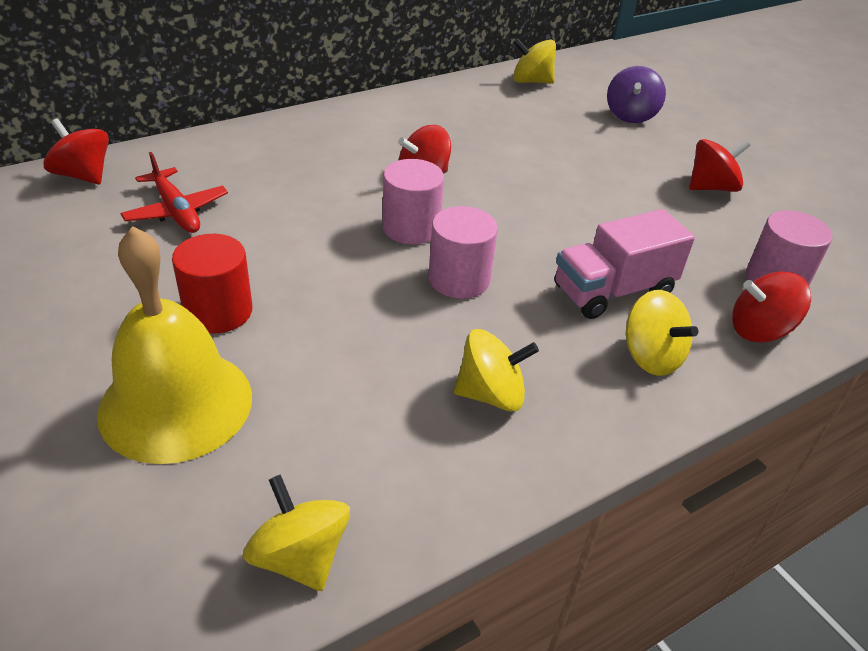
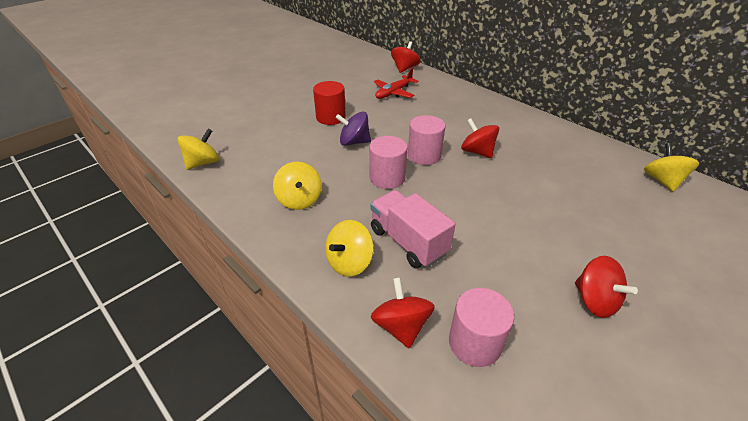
camera: 80 degrees right, 0 degrees up
yellow bell [97,226,252,464] -> none
purple spinning top [607,66,666,123] -> purple spinning top moved to [335,111,371,146]

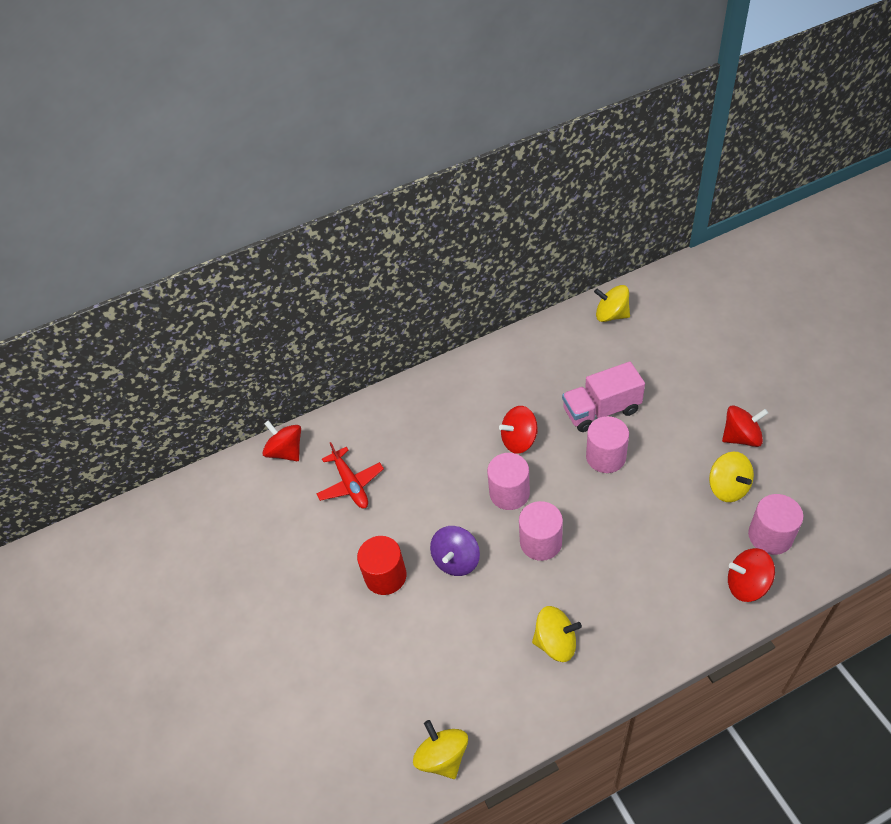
camera: 65 degrees left, 10 degrees up
yellow spinning top [325,220,374,277] -> yellow spinning top moved to [709,452,754,502]
pink truck [370,190,455,269] -> pink truck moved to [562,362,645,432]
none -> pink cylinder [586,416,629,473]

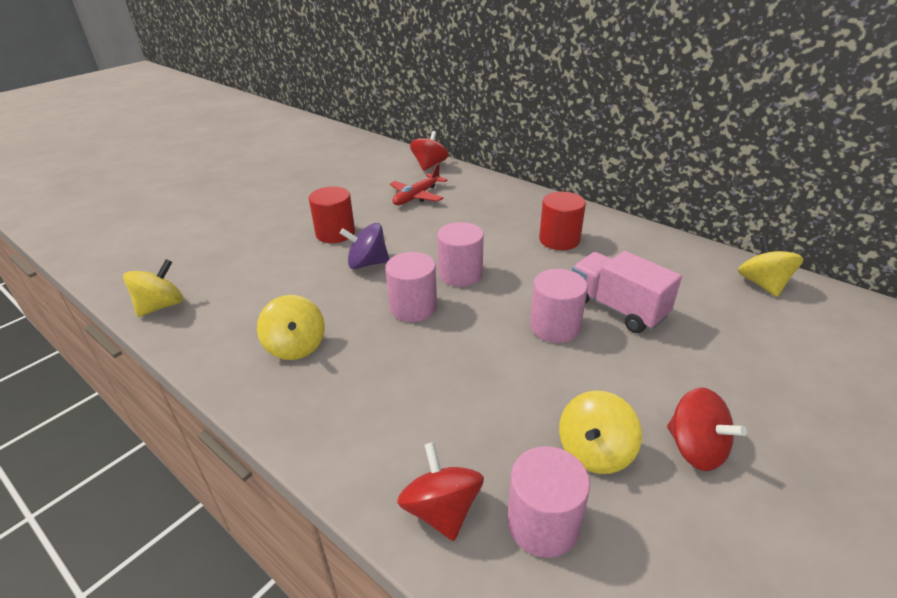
camera: 60 degrees right, 15 degrees down
red spinning top [499,406,538,454] -> none
none -> red cylinder [539,192,586,250]

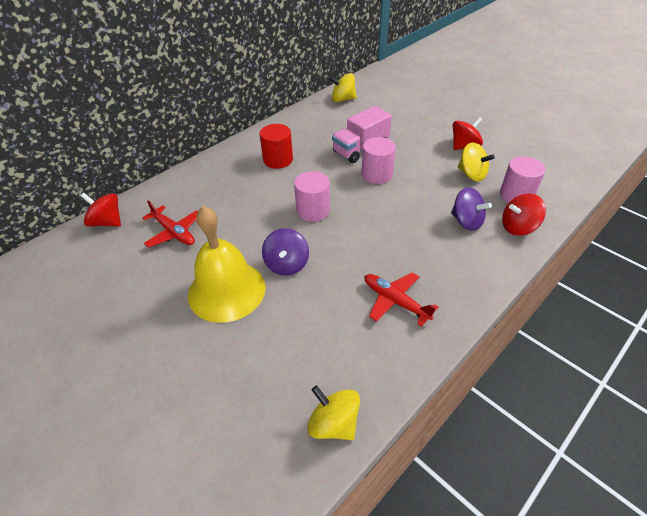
camera: 85 degrees left, 10 degrees up
yellow spinning top [257,295,325,360] -> red plane [365,272,438,327]
red cylinder [309,186,355,243] -> yellow bell [188,206,266,323]
pink cylinder [385,252,437,322] -> none
none -> purple spinning top [451,187,492,231]

